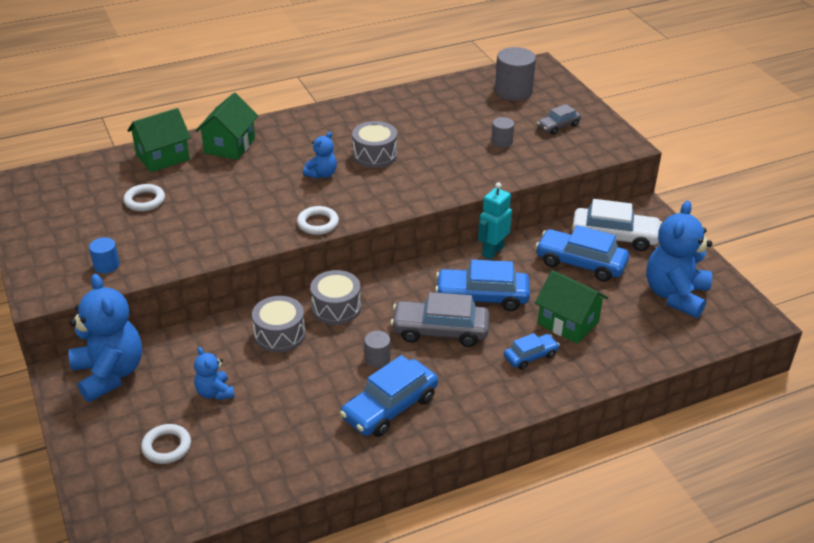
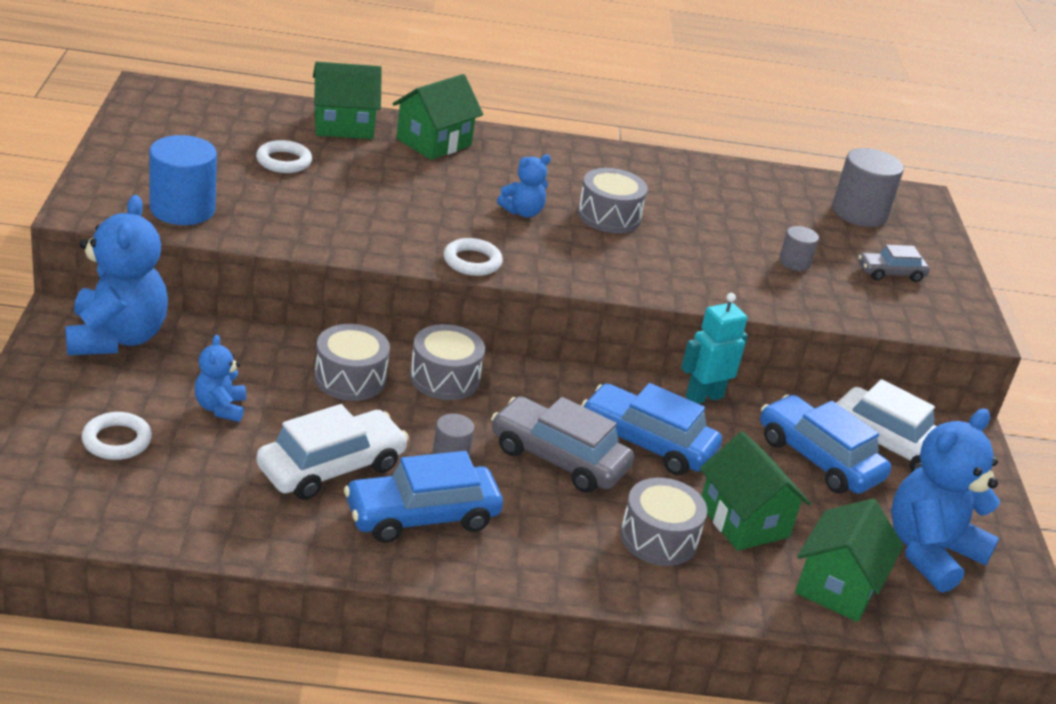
camera: 20 degrees right, 5 degrees down
blue cylinder [89,237,120,273] -> blue cylinder [149,135,217,225], size x1.88
blue car [504,333,560,370] -> grey drum [620,478,707,566]
none -> white car [256,404,409,500]
none -> green house [795,498,903,622]

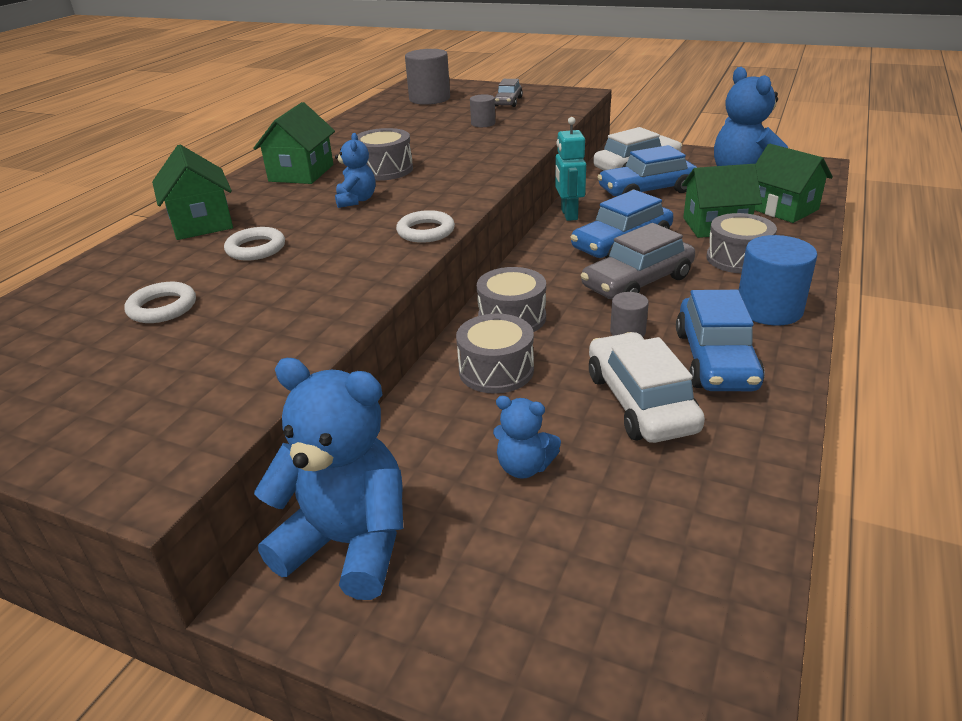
camera: 60 degrees left, 0 degrees up
white ring [81,412,152,460] -> white ring moved to [224,227,285,261]
blue cylinder [149,135,217,225] -> blue cylinder moved to [739,235,818,325]
green house [313,62,382,139] -> green house moved to [253,102,335,184]

